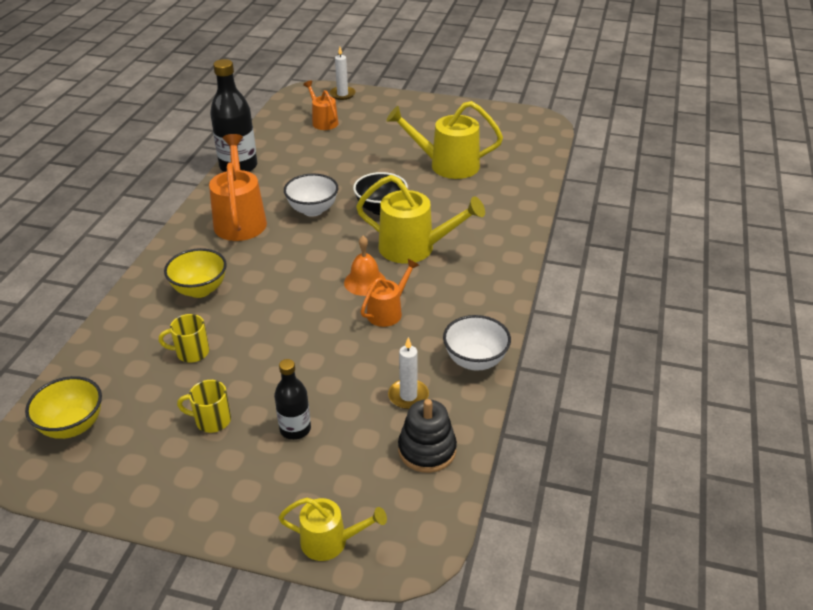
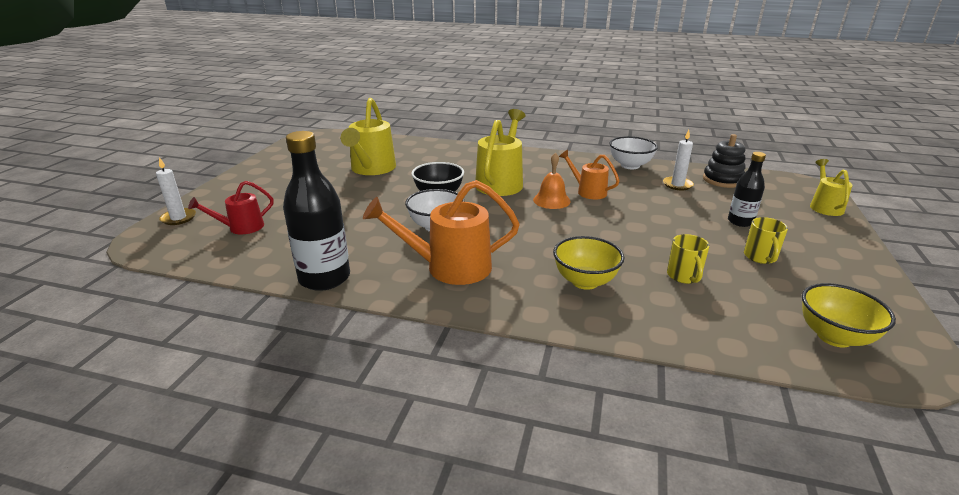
camera: 90 degrees left, 10 degrees down
orange watering can [303,80,338,130] -> red watering can [188,181,274,234]

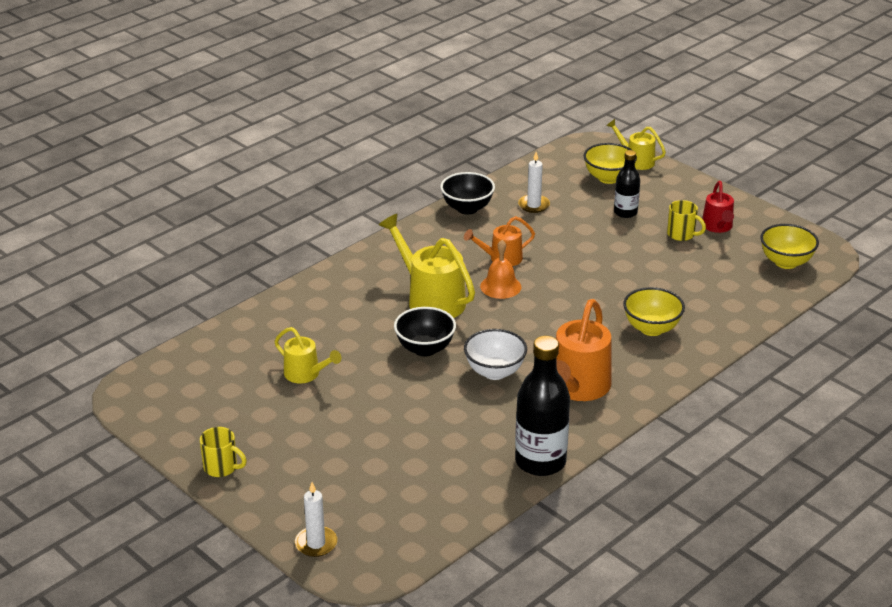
camera: 60 degrees left, 5 degrees up
red watering can [188,181,274,234] -> red watering can moved to [702,181,734,233]
yellow watering can [341,98,396,175] -> yellow watering can [274,327,341,383], size x0.58
white bowl [609,136,658,170] -> black bowl [440,172,495,215]
yellow mug [667,234,710,284] -> yellow mug moved to [200,427,247,477]
black stacking toy [703,134,746,188] -> none
none -> yellow bowl [584,143,637,184]

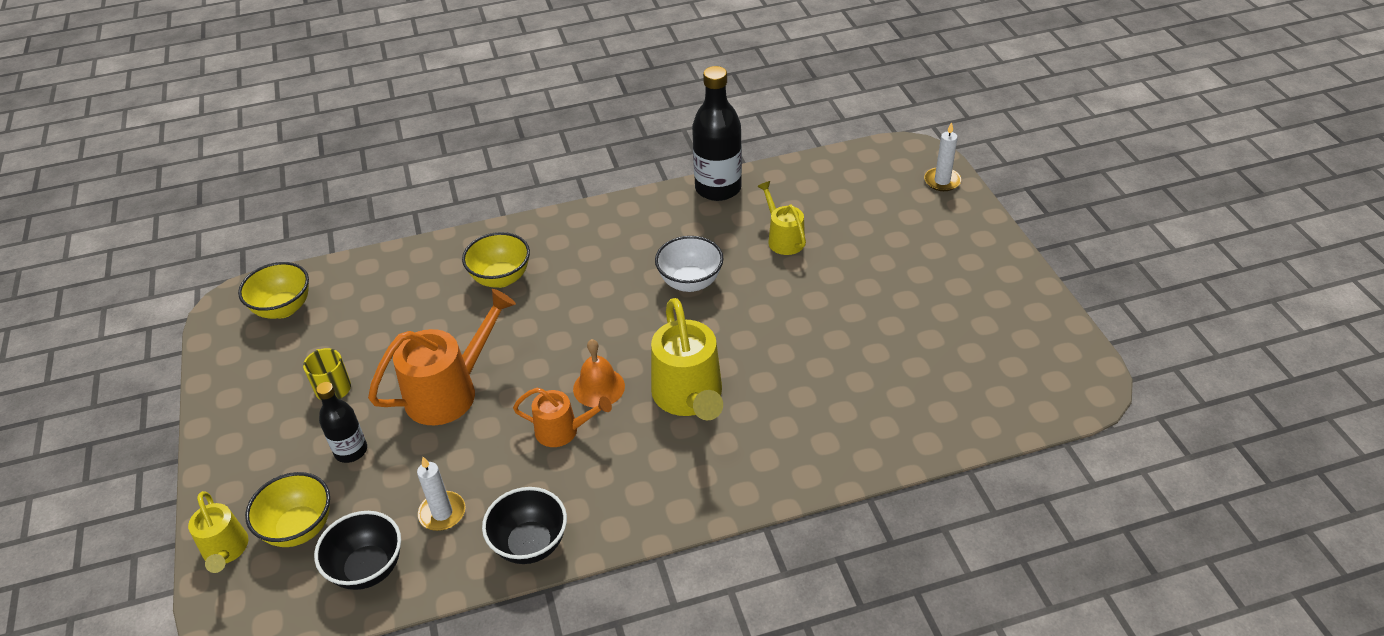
camera: 150 degrees left, 10 degrees up
yellow mug [200,427,247,477] -> none
yellow watering can [274,327,341,383] -> yellow watering can moved to [757,181,806,255]
black bowl [394,307,456,357] -> black bowl moved to [314,511,401,590]
orange watering can [556,299,611,401] -> orange watering can moved to [368,289,516,425]
red watering can [702,181,734,233] -> none

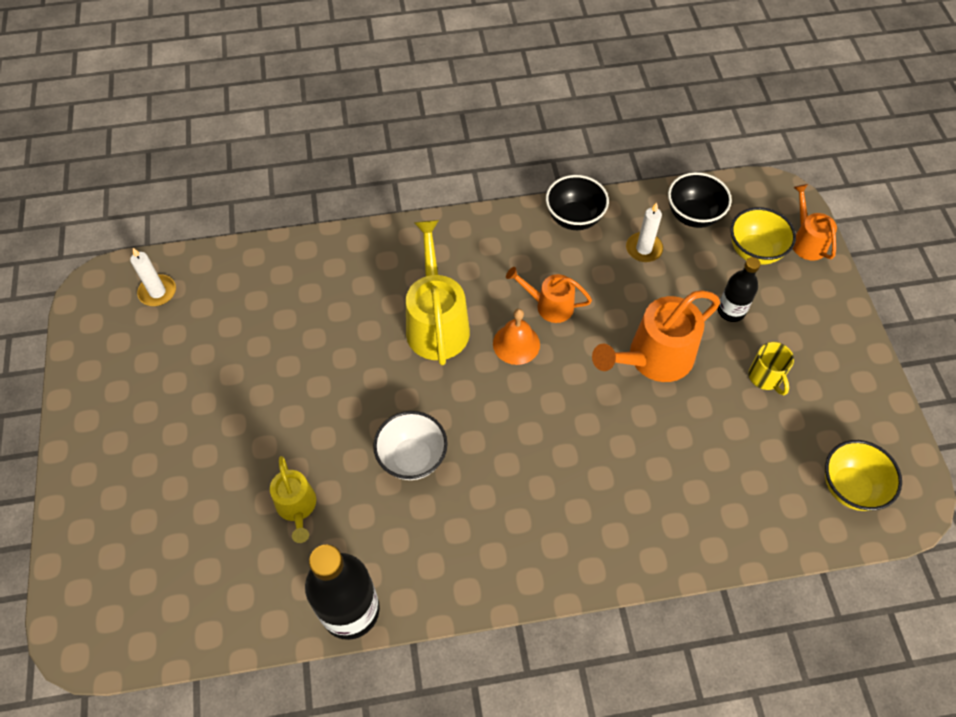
camera: 175 degrees left, 15 degrees up
yellow watering can [188,491,248,573] -> orange watering can [793,184,837,260]
yellow bowl [462,232,530,288] -> none
white candle [924,122,961,191] -> white candle moved to [130,248,176,306]

